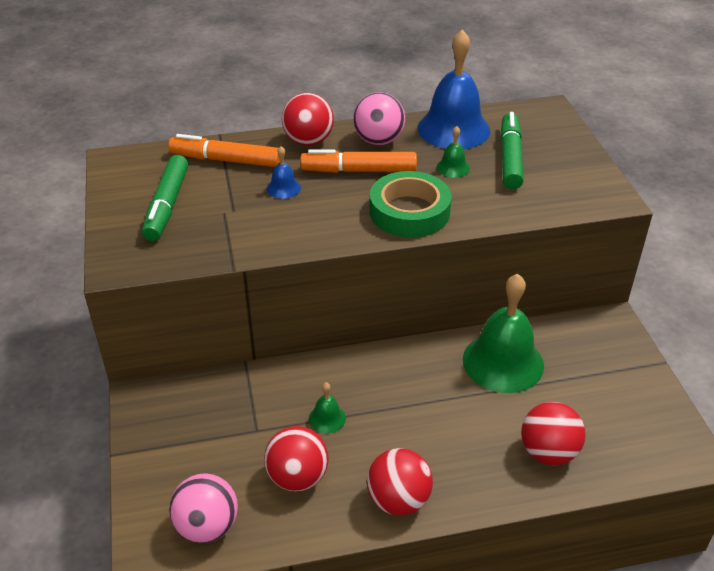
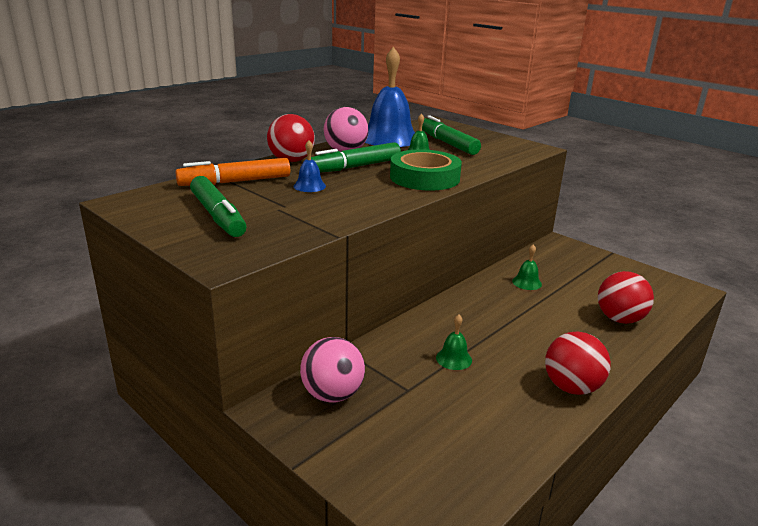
camera: 35 degrees left, 15 degrees down
pink ball [169,473,238,543] -> pink ball moved to [300,337,365,402]
red ball [264,426,329,492] -> none
orange marker [300,149,417,173] -> green marker [311,142,401,173]
green bell [463,274,544,393] -> green bell [512,244,542,290], size x0.43

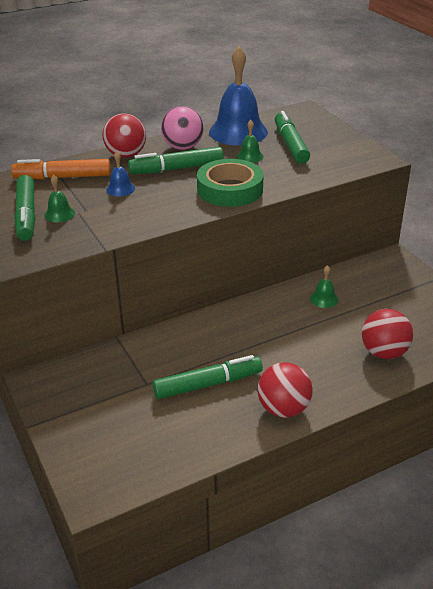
camera: 20 degrees right, 10 degrees up
pink ball [300,337,365,402] -> none
green bell [436,314,472,370] -> green bell moved to [44,175,75,222]
none -> green marker [153,355,263,399]

